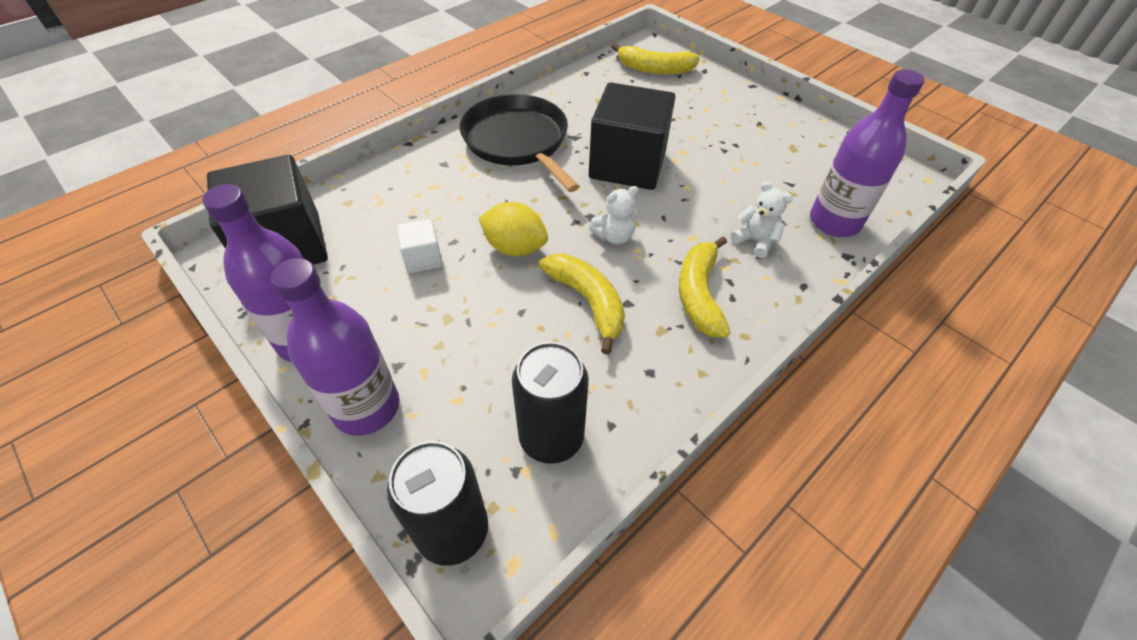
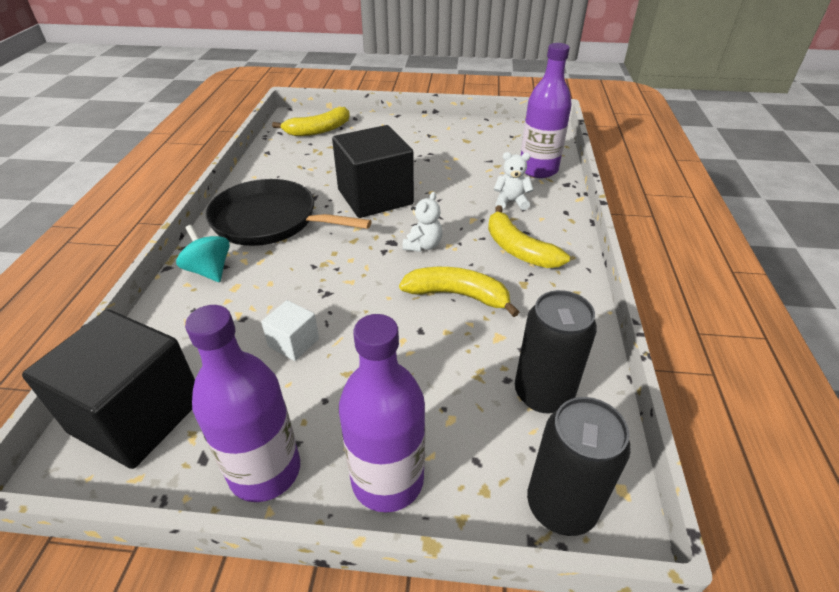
camera: 40 degrees left, 10 degrees down
yellow lemon [479,202,548,256] -> none
none -> turquoise spinning top [176,225,230,282]

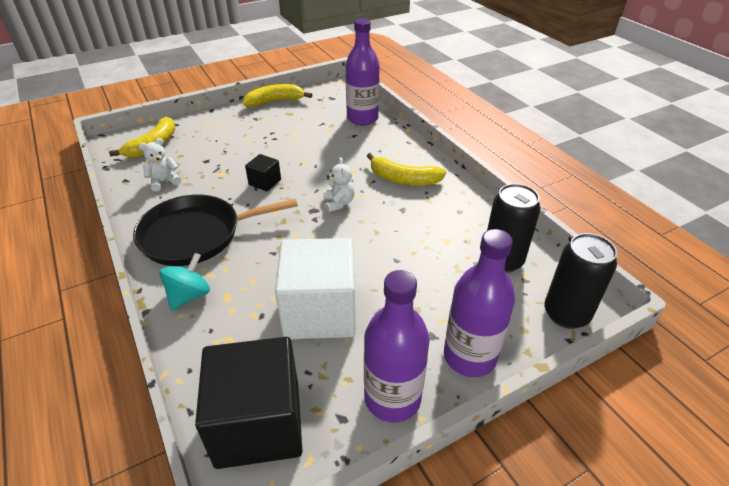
camera: 35 degrees left, 0 degrees up
turquoise spinning top [176,225,230,282] -> turquoise spinning top turned 105 degrees clockwise [159,253,210,310]
white cube [261,300,319,361] -> white cube [275,238,356,339], size x2.21
black cube [332,125,414,218] -> black cube [245,154,281,191], size x0.45
yellow banana [399,267,519,317] -> yellow banana moved to [243,84,312,107]
white teddy bear [494,152,534,210] -> white teddy bear moved to [139,138,181,192]

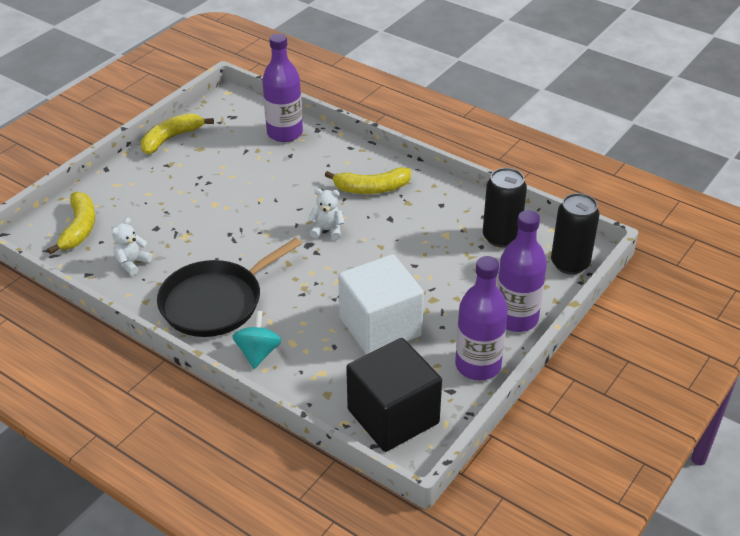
camera: 25 degrees left, 0 degrees up
black cube [245,154,281,191] -> none
white teddy bear [323,157,354,212] -> white teddy bear turned 45 degrees counterclockwise [308,188,344,240]

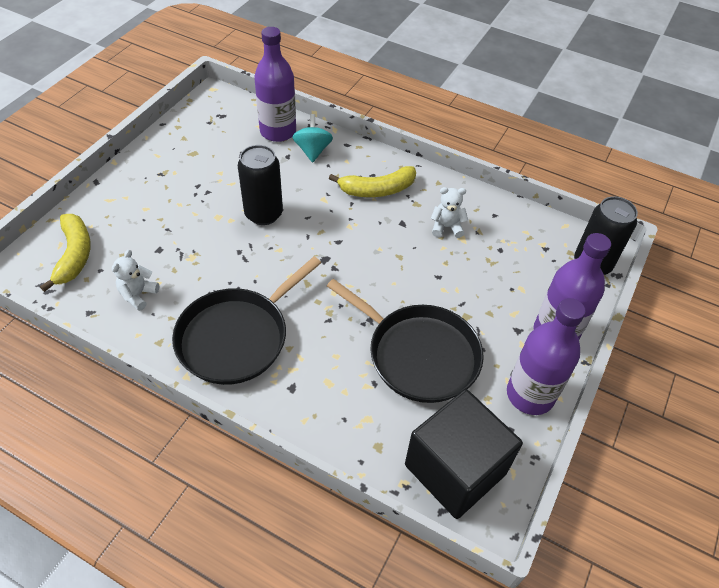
camera: 10 degrees left, 10 degrees up
yellow banana [141,113,214,154] -> none
turquoise spinning top [232,311,281,369] -> turquoise spinning top moved to [292,114,333,163]
white teddy bear [308,188,344,240] -> white teddy bear moved to [431,187,468,238]
white cube [338,254,424,355] -> black pan [327,279,484,403]
black can [483,168,527,248] -> black can moved to [238,145,283,225]

